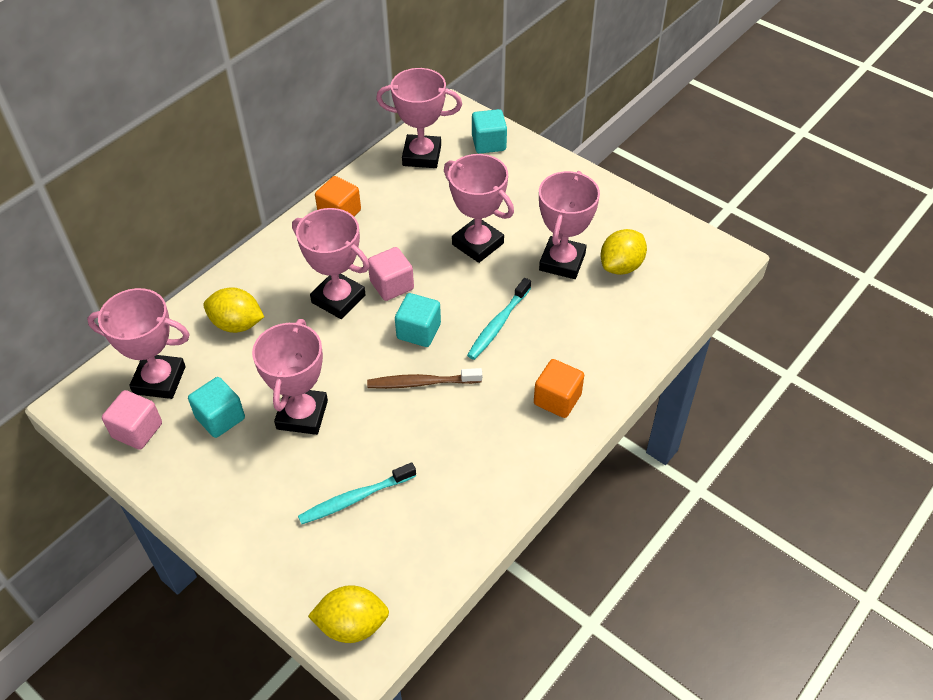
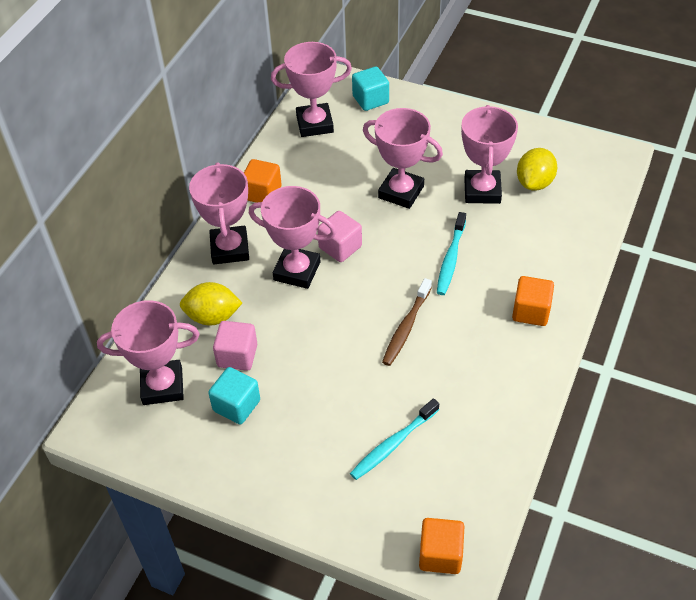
camera: 15 degrees left, 0 degrees up
pink cube [102,390,162,450] -> pink cube moved to [213,321,257,371]
pink trophy [252,319,328,435] -> pink trophy moved to [189,162,249,264]
yellow lemon [308,585,389,643] -> orange cube [419,518,464,574]
brown toothbrush [367,368,482,389] -> brown toothbrush turned 45 degrees counterclockwise [382,278,432,366]
turquoise cube [395,293,441,347] -> none

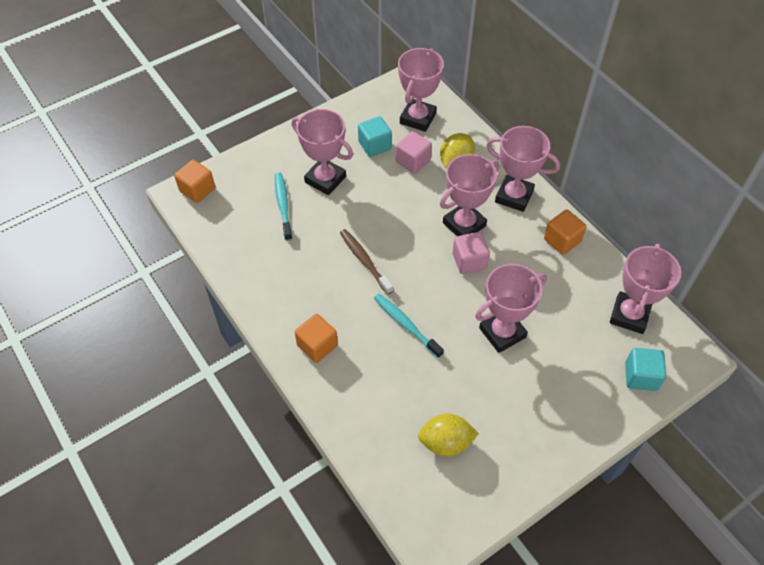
camera: 120 degrees right, 5 degrees up
pink trophy [461,105,518,204] -> pink trophy moved to [292,109,353,195]
yellow lemon [517,148,557,191] -> yellow lemon turned 60 degrees counterclockwise [418,414,479,456]

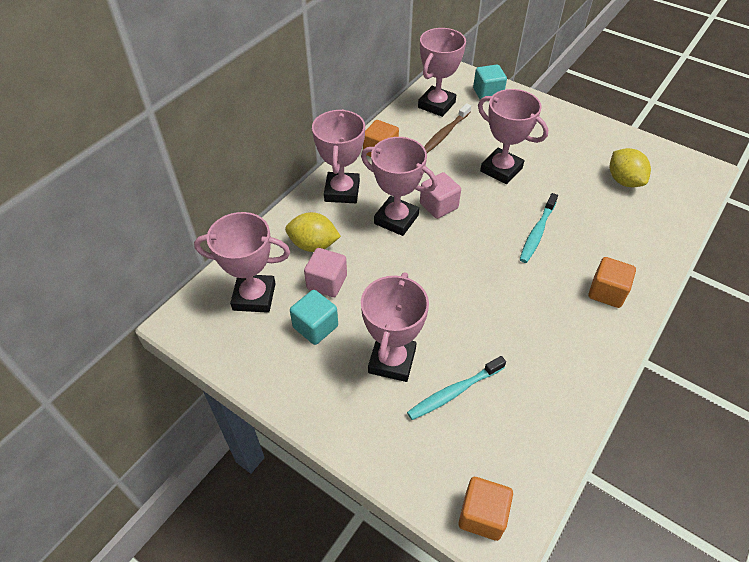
camera: 110 degrees left, 5 degrees down
brown toothbrush [340,229,393,295] -> brown toothbrush moved to [424,103,471,153]
pink trophy [610,244,681,334] -> pink trophy turned 60 degrees counterclockwise [418,28,466,117]

